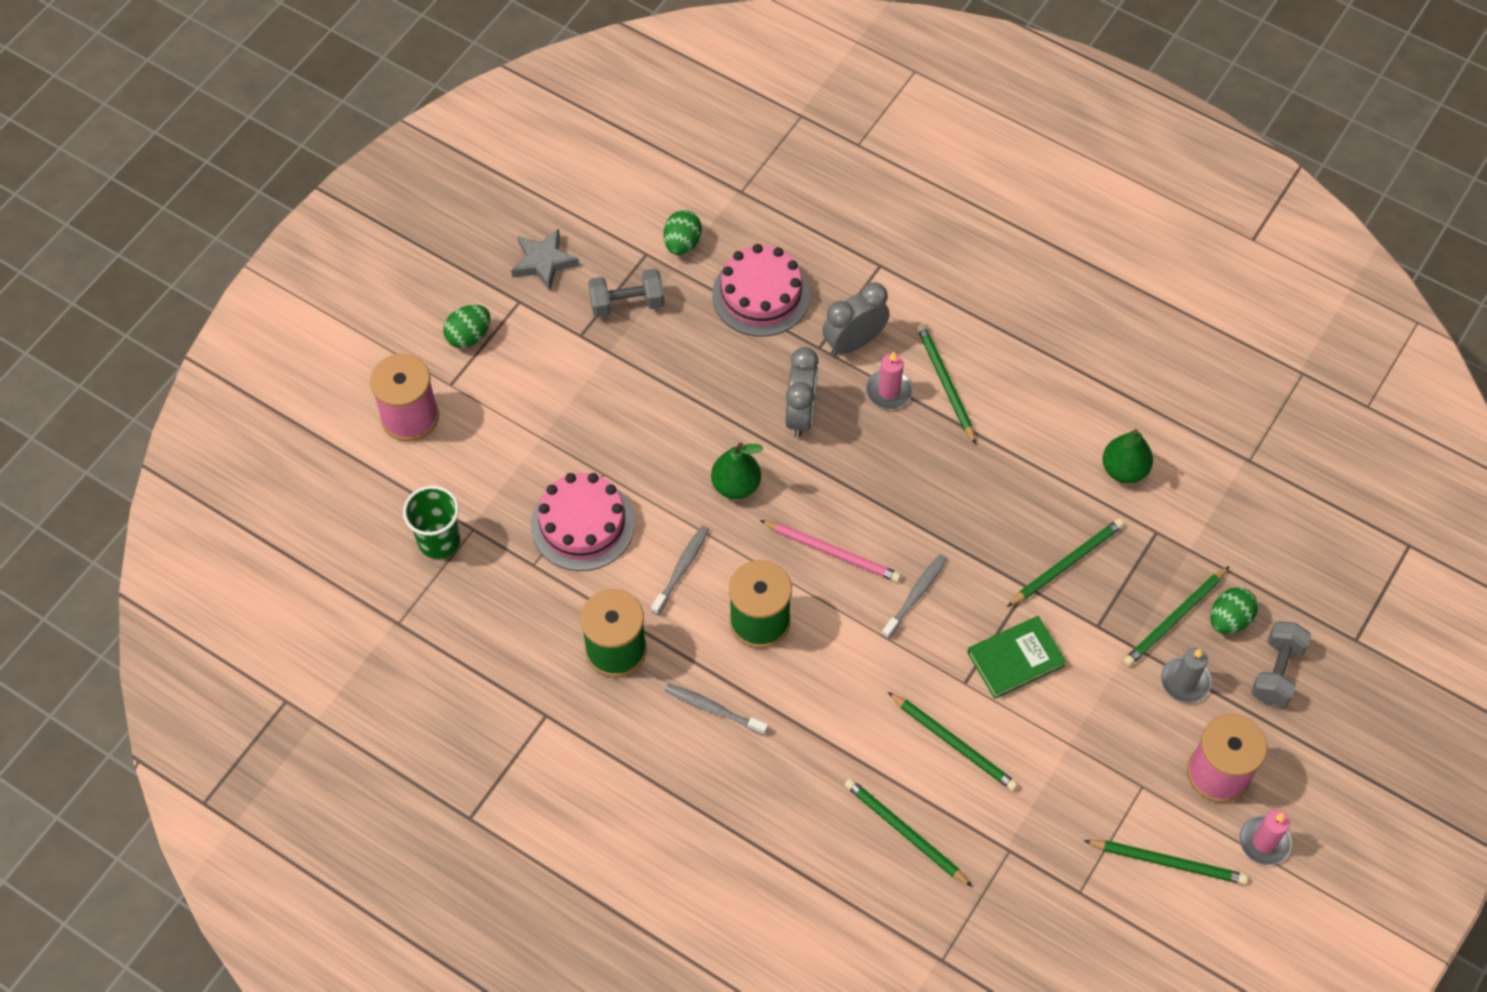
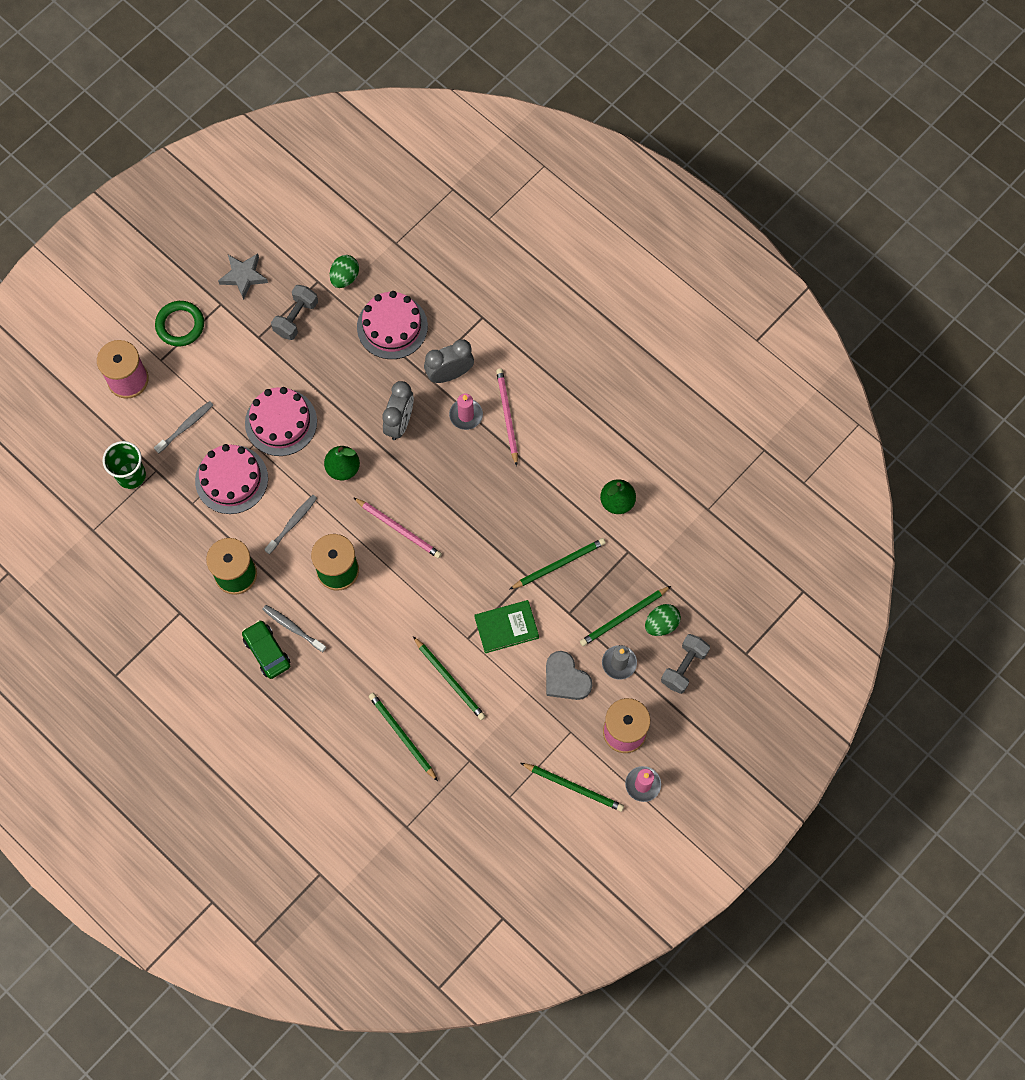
camera: 10 degrees right, 10 degrees up
green egg [443,305,490,348] -> green ring [155,301,204,346]
grey dumbbell [588,269,665,318] -> grey dumbbell turned 60 degrees counterclockwise [271,285,318,340]
grey toothbrush [882,554,947,639] -> grey toothbrush moved to [154,401,213,453]
green pencil [917,324,976,445] -> pink pencil [496,368,518,466]
none -> green car [242,620,290,679]
none -> pink cake [245,387,317,456]
none -> grey heart [546,651,592,700]

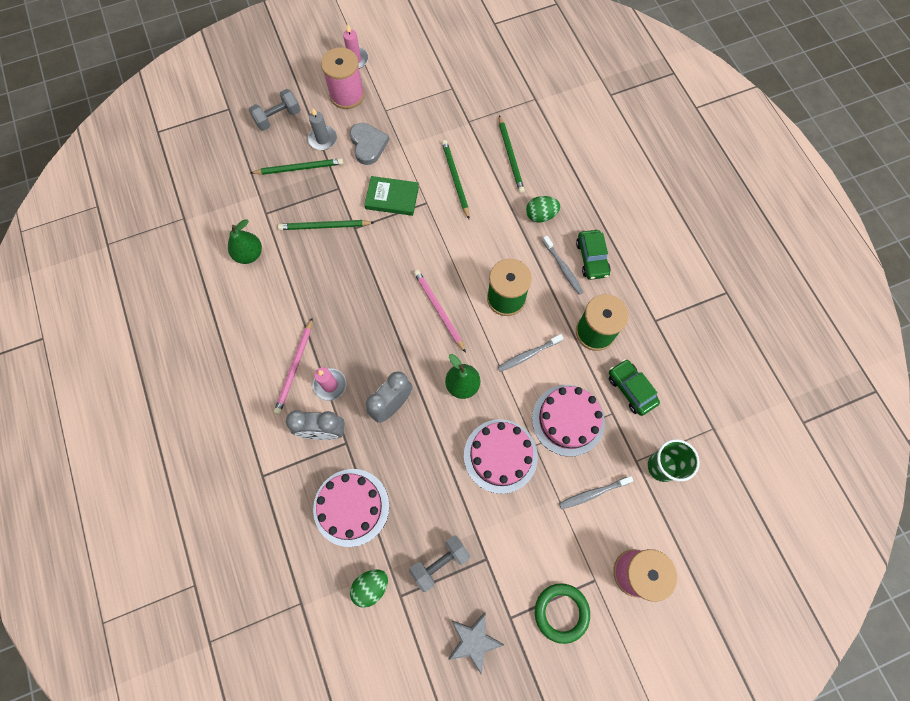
camera: 155 degrees left, 0 degrees up
green pencil [521,763,624,812] -> none
green egg [645,604,681,636] -> green egg moved to [526,196,560,222]
none -> green car [609,359,660,416]

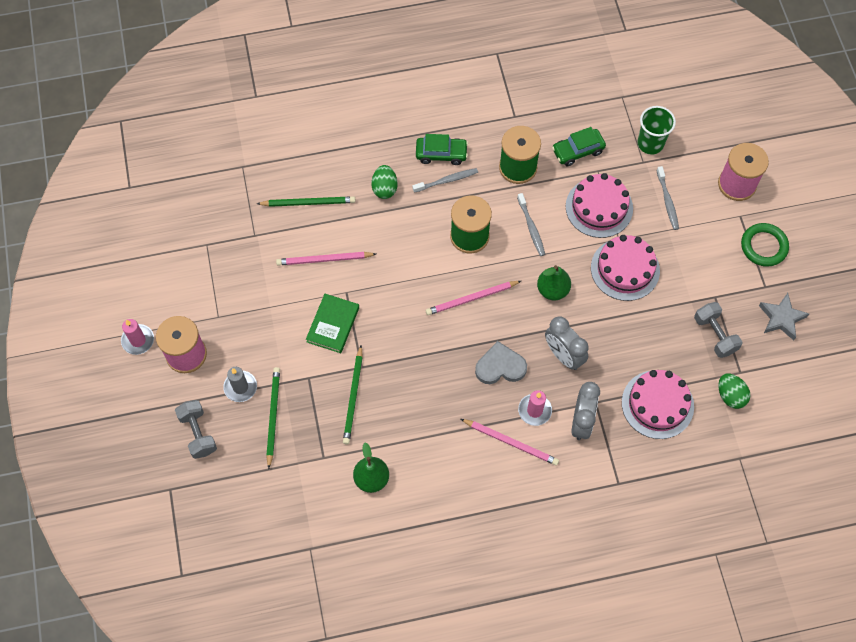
camera: 80 degrees left, 5 degrees down
grey heart [350,123,389,165] -> grey heart moved to [475,341,527,384]
green pencil [442,140,469,219] -> pink pencil [276,252,376,266]

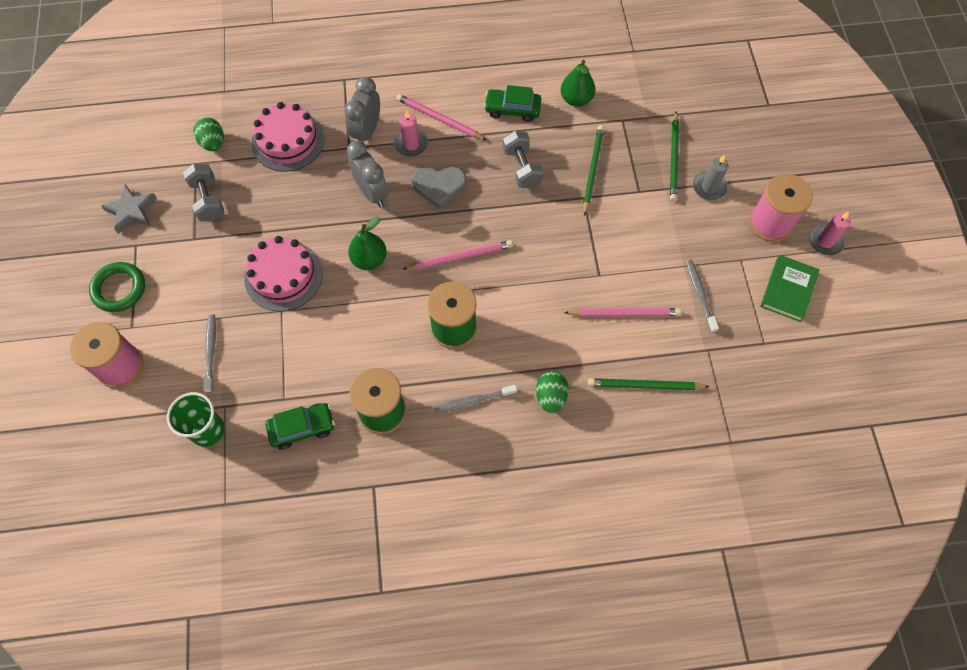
camera: 175 degrees left, 0 degrees up
grey dumbbell [175,400,217,459] -> grey dumbbell moved to [503,131,544,188]
green book [306,294,359,353] -> green book moved to [761,255,820,322]
green car [416,134,468,165] -> green car moved to [484,85,541,122]
grey toothbrush [517,193,545,256] -> grey toothbrush moved to [686,260,719,333]
pink cake [566,173,633,238] -> none

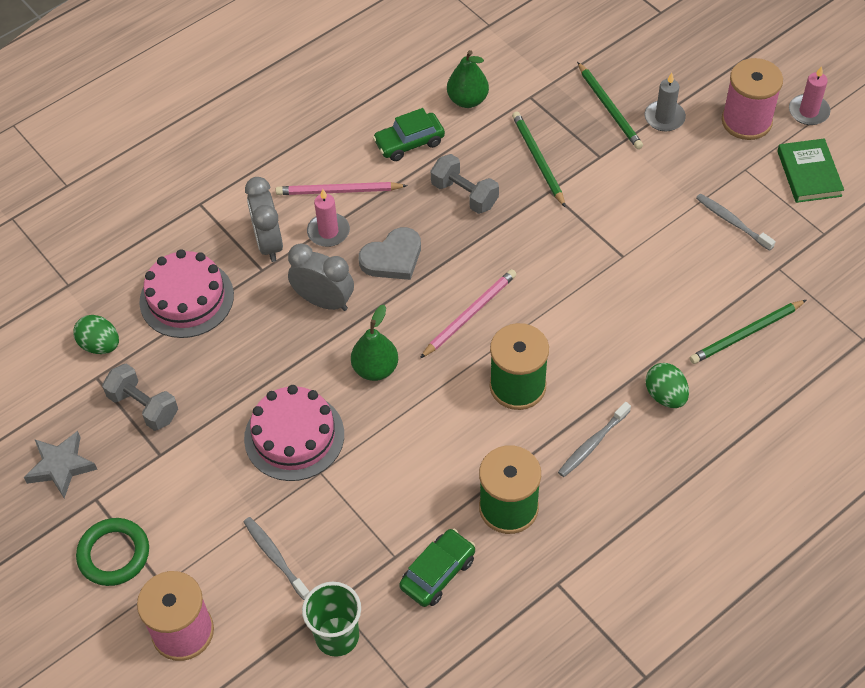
camera: 30 degrees left, 10 degrees down
pink pencil [564,308,681,317] -> none

